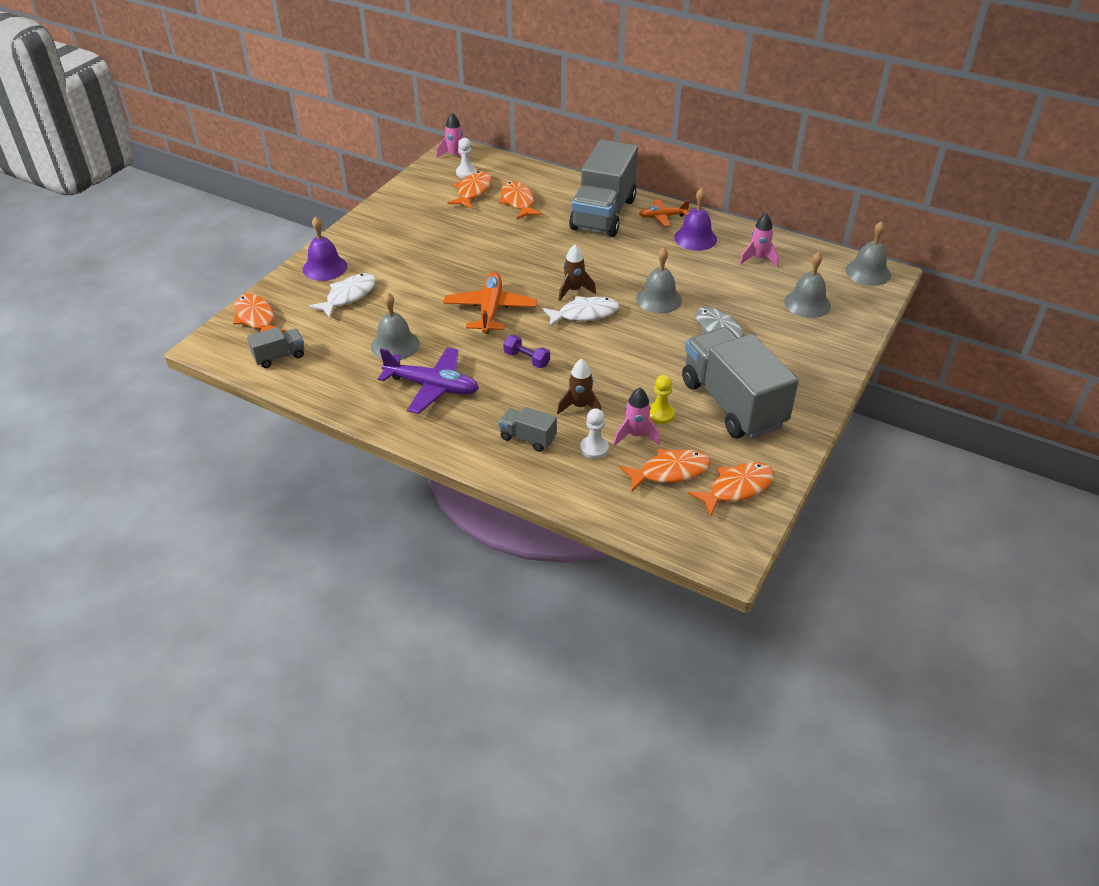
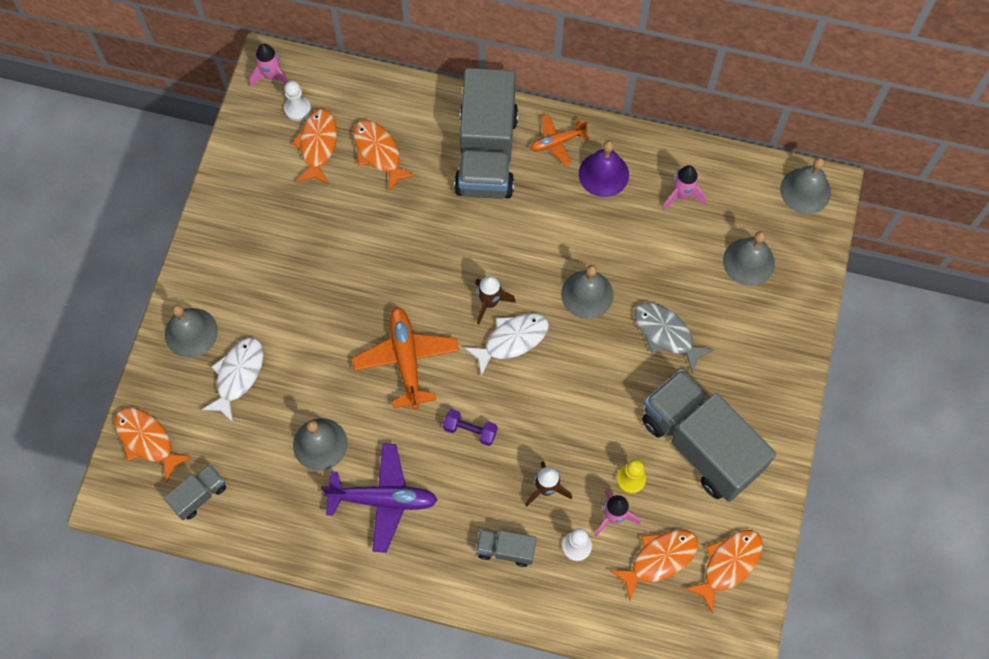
camera: 15 degrees left, 25 degrees up
purple bell [303,216,347,281] -> grey bell [165,305,218,358]

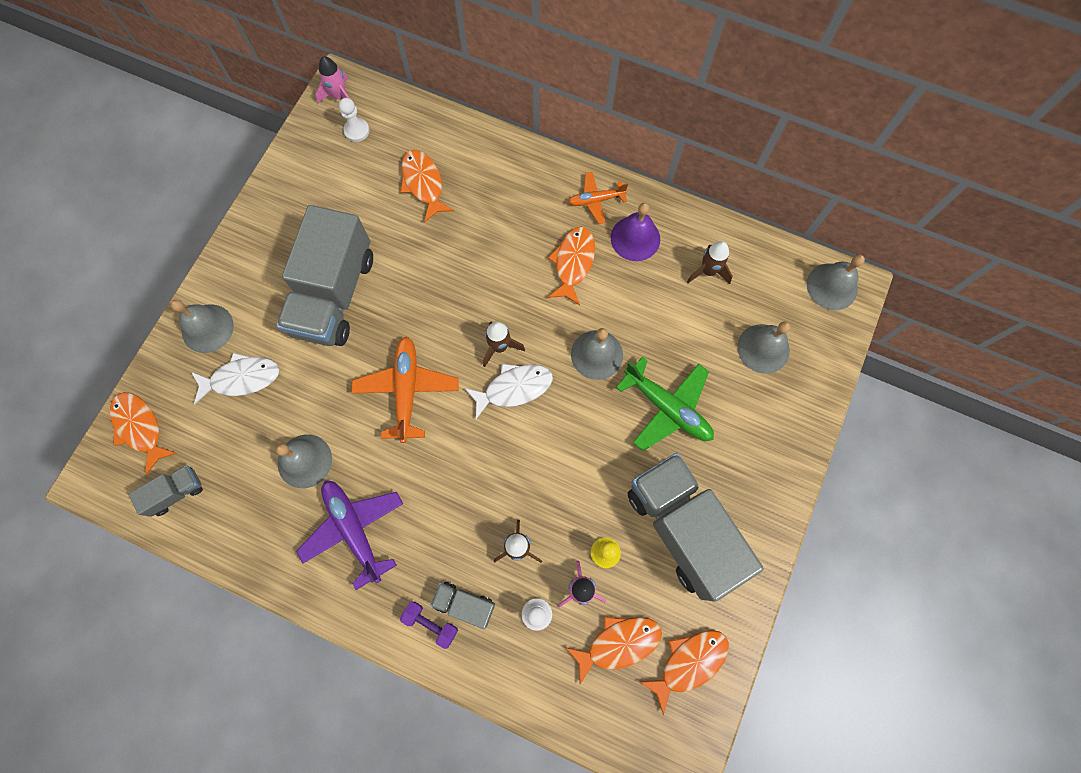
camera: 10 degrees right, 5 degrees up
white fish [201,338,264,422] -> white fish turned 45 degrees clockwise [191,352,279,404]
orange fish [291,109,337,184] -> orange fish moved to [548,227,595,305]
purple plane [321,443,437,553] -> purple plane turned 135 degrees counterclockwise [296,480,403,590]
purple dumbbell [443,409,497,446] -> purple dumbbell moved to [400,602,458,649]
grey truck [454,68,518,199] -> grey truck moved to [276,205,373,346]
grey fish [634,302,715,373] -> green plane [616,356,714,451]
pink rocket [663,165,706,210] -> brown rocket [687,241,733,284]

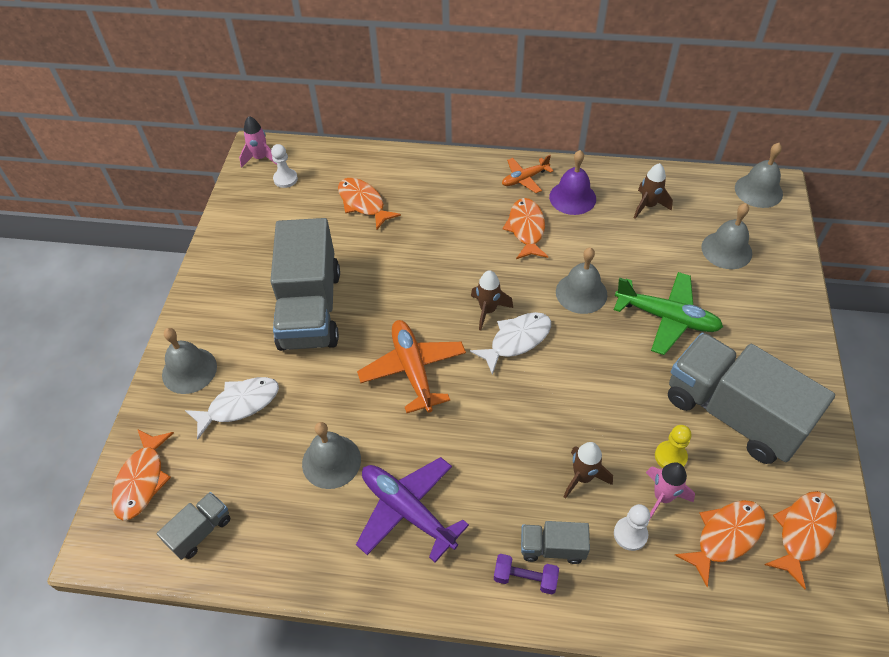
camera: 15 degrees left, 20 degrees down
orange fish [110,392,177,475] -> orange fish turned 120 degrees counterclockwise [112,429,174,521]

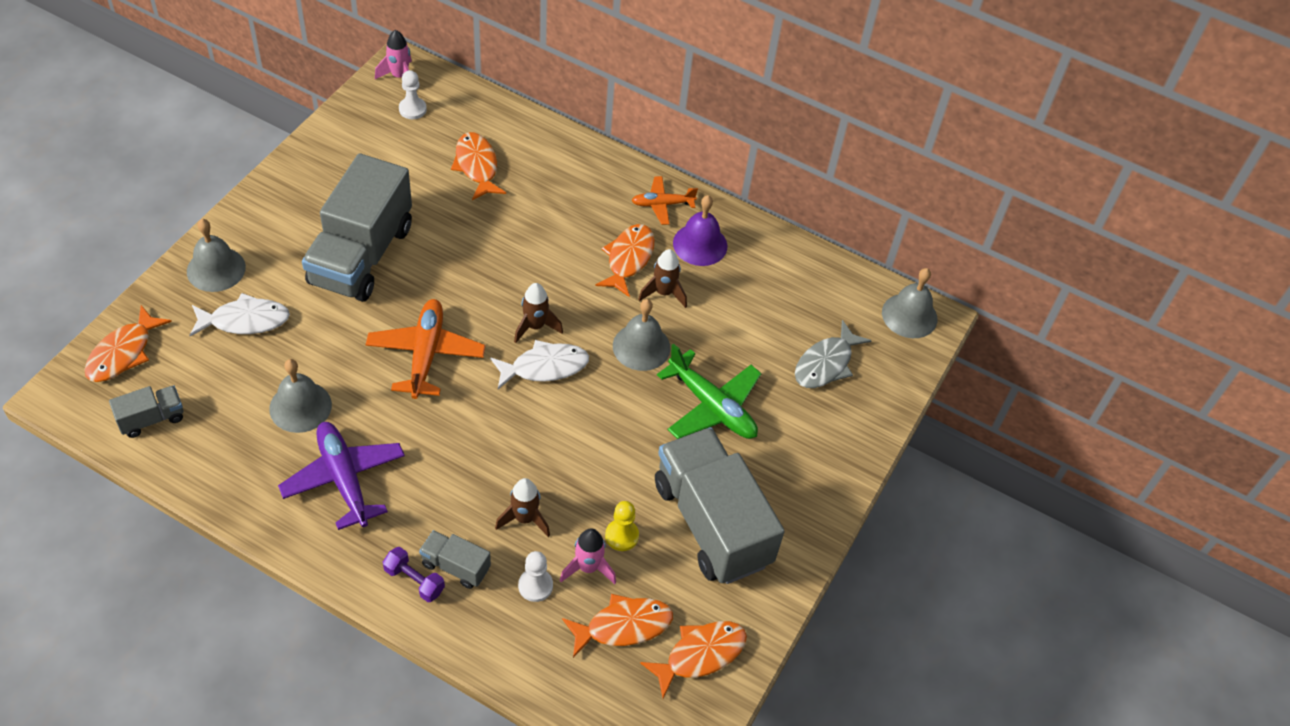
camera: 15 degrees right, 0 degrees up
brown rocket [634,163,673,219] -> brown rocket moved to [638,249,687,308]
grey bell [701,203,752,269] -> grey fish [795,320,872,388]

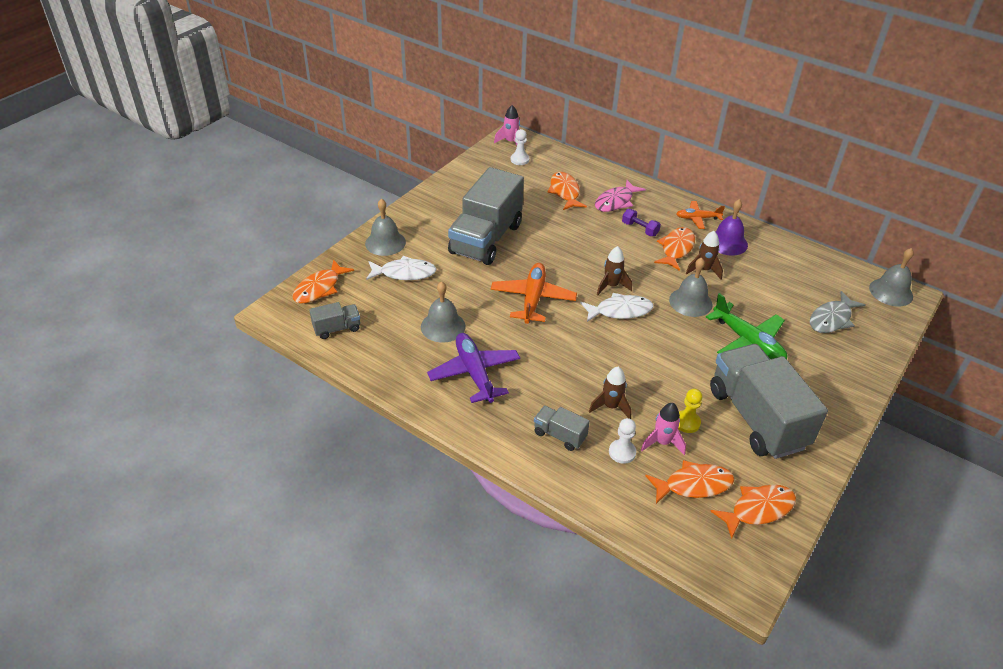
camera: 10 degrees right, 10 degrees down
purple dumbbell [383,547,445,602] -> purple dumbbell moved to [622,209,661,236]
none -> pink fish [595,180,646,212]

